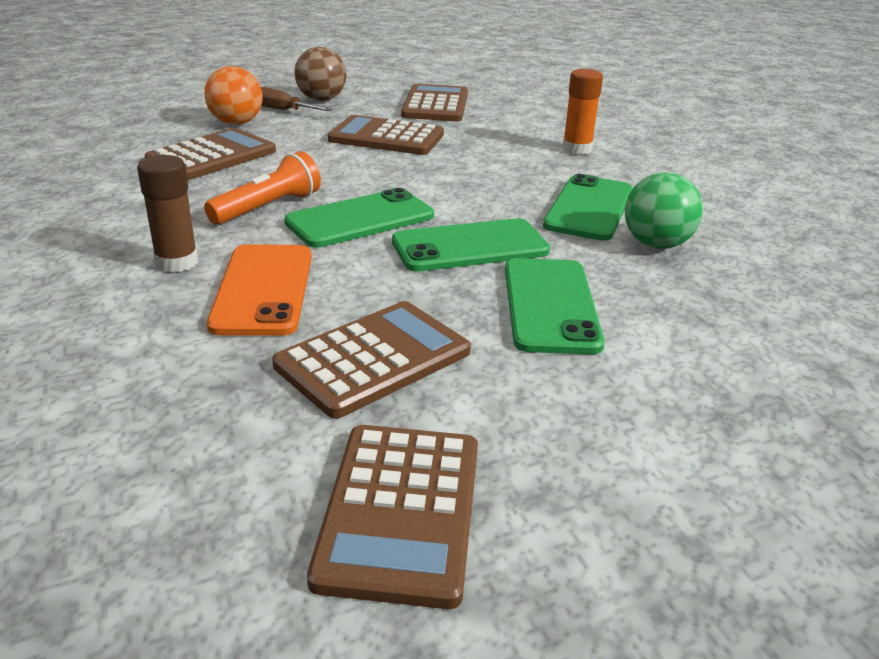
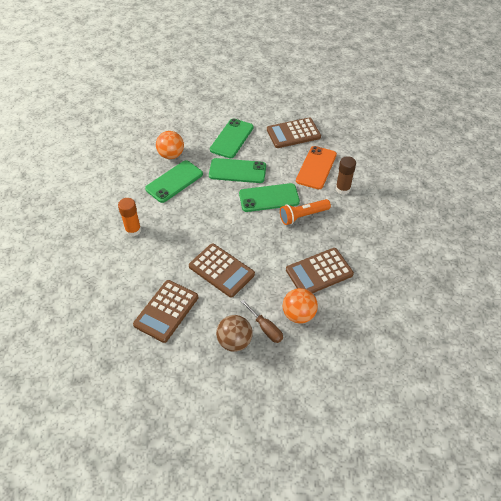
camera: 155 degrees left, 20 degrees up
brown calculator [307,425,478,609] -> none
green ball [625,173,703,249] -> orange ball [156,131,184,159]

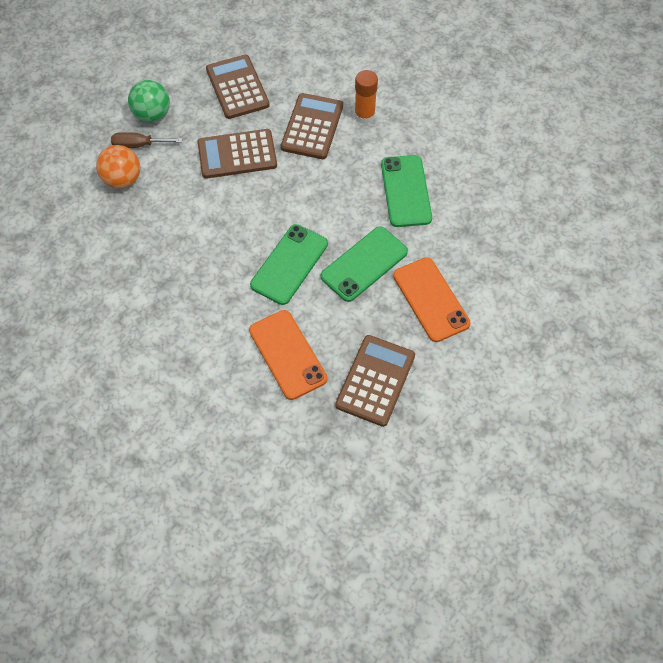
camera: 130 degrees right, 10 degrees up
orange ball [156,131,184,159] -> none
green phone [210,118,254,158] -> orange phone [393,257,471,342]
brown ball [216,315,253,352] -> green ball [128,80,170,123]
orange flashlight [280,199,331,225] -> none
brown calculator [286,248,354,293] -> brown calculator moved to [281,93,343,159]
brown glue stick [336,156,356,195] -> none

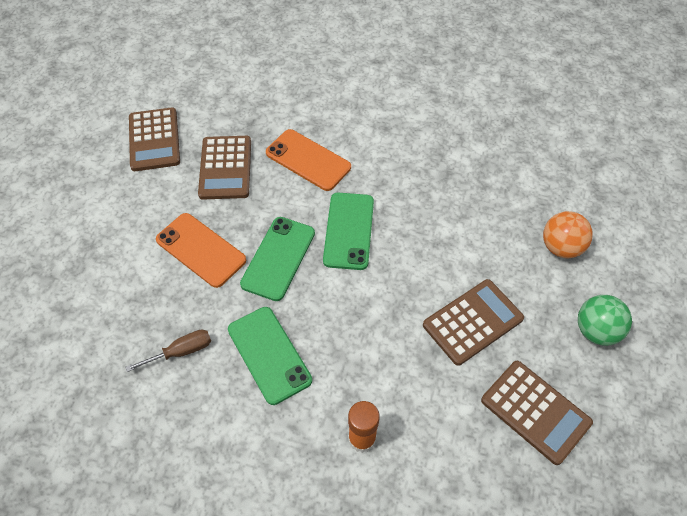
camera: 155 degrees right, 5 degrees down
brown screwdriver [111,132,182,148] -> brown screwdriver moved to [125,329,211,372]
brown calculator [281,93,343,159] -> brown calculator moved to [129,108,180,171]

